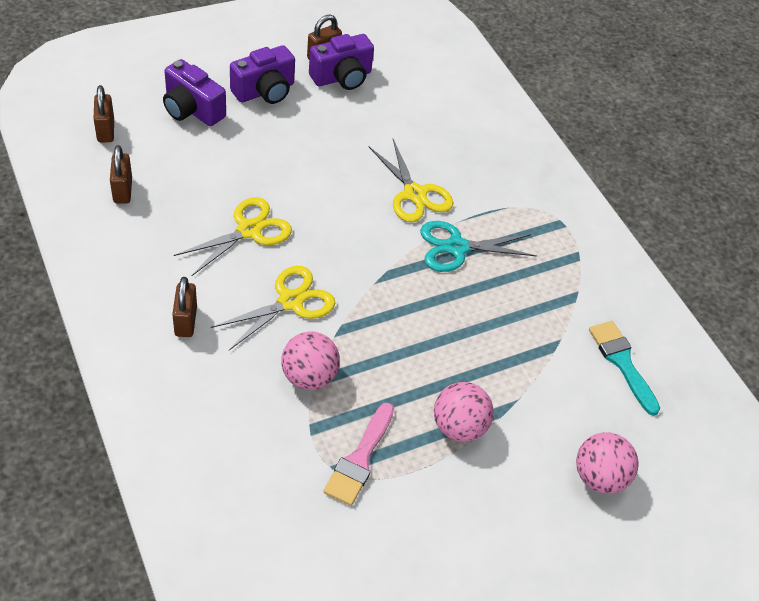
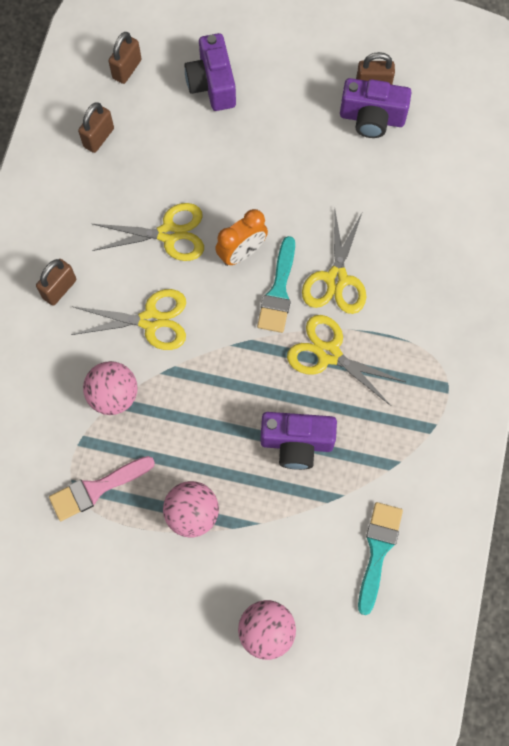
camera: 45 degrees right, 20 degrees up
purple camera [230,45,295,104] -> purple camera moved to [261,412,337,470]
turquoise scissors [420,221,537,272] -> yellow scissors [287,315,405,406]
none -> orange clock [215,209,268,266]
none -> turquoise brush [257,236,295,333]

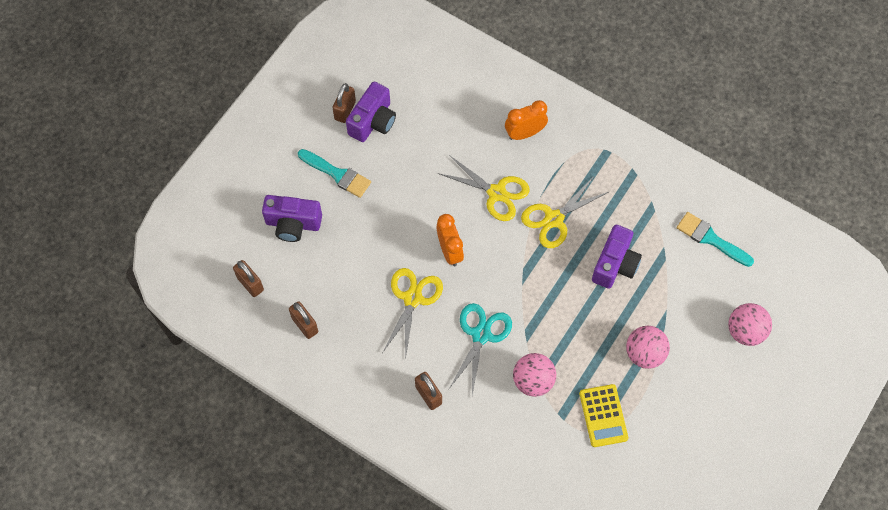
camera: 70 degrees left, 5 degrees down
pink brush [49,456,155,521] -> yellow calculator [579,384,628,447]
yellow scissors [71,289,186,350] -> turquoise scissors [449,303,512,395]
turquoise brush [257,236,295,333] -> turquoise brush moved to [298,149,371,198]
none -> orange clock [505,100,548,140]

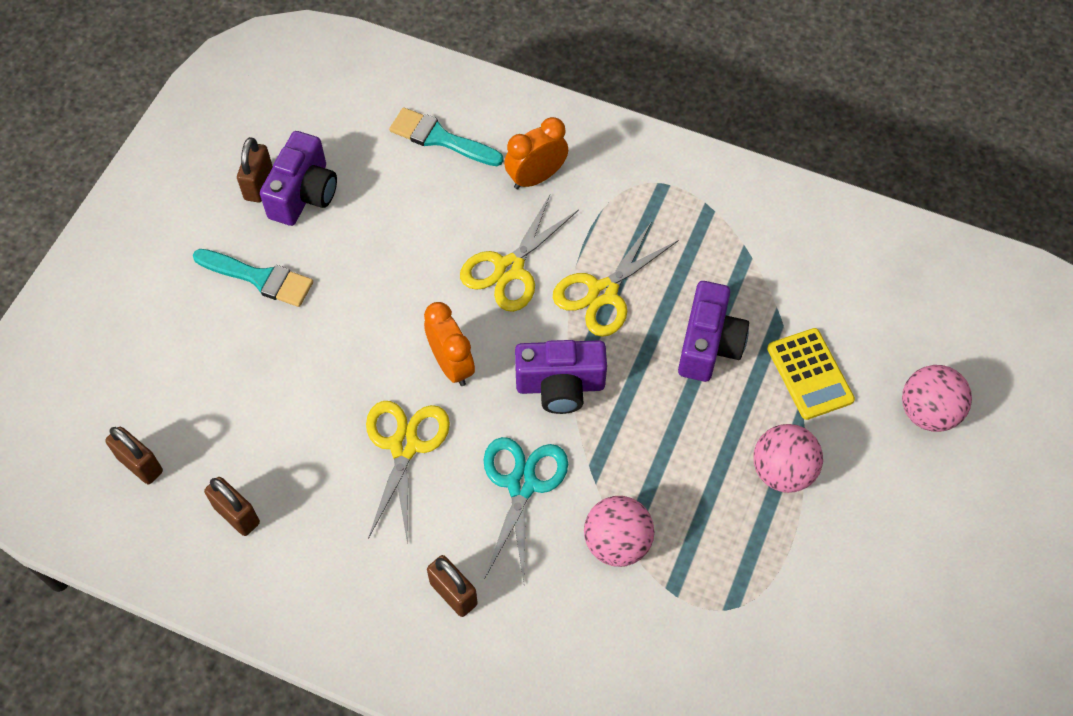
camera: 10 degrees left, 5 degrees down
purple camera [262,195,322,242] -> purple camera moved to [515,340,607,414]
yellow scissors [438,155,530,221] -> yellow scissors turned 105 degrees clockwise [460,195,579,312]
yellow calculator [579,384,628,447] -> yellow calculator moved to [767,328,855,420]
turquoise brush [677,212,754,267] -> turquoise brush moved to [389,107,504,166]

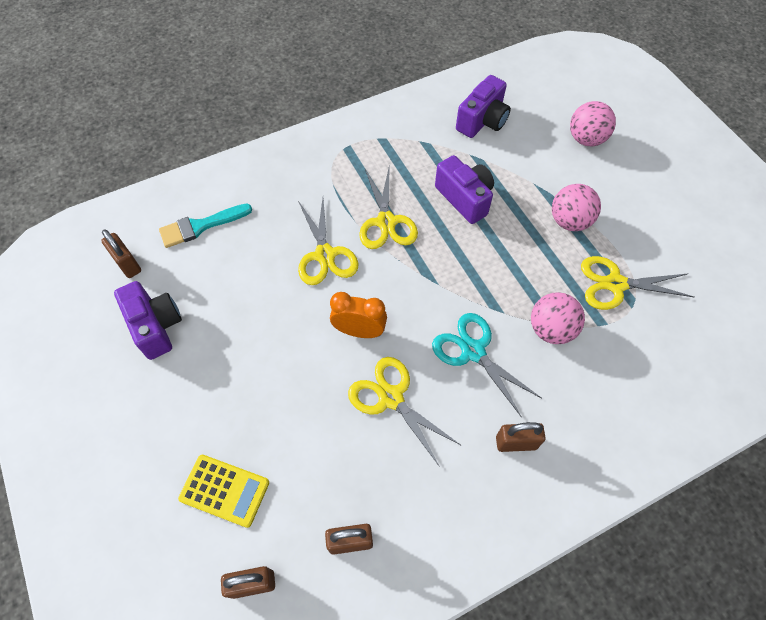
camera: 50 degrees left, 0 degrees up
turquoise brush [193,249,313,307] -> none
brown padlock [237,137,273,202] -> brown padlock moved to [101,229,141,278]
orange clock [504,117,568,189] -> none
purple camera [515,340,607,414] -> purple camera moved to [456,75,511,138]
yellow calculator [767,328,855,420] -> yellow calculator moved to [178,455,269,528]
none -> yellow scissors [581,256,694,310]

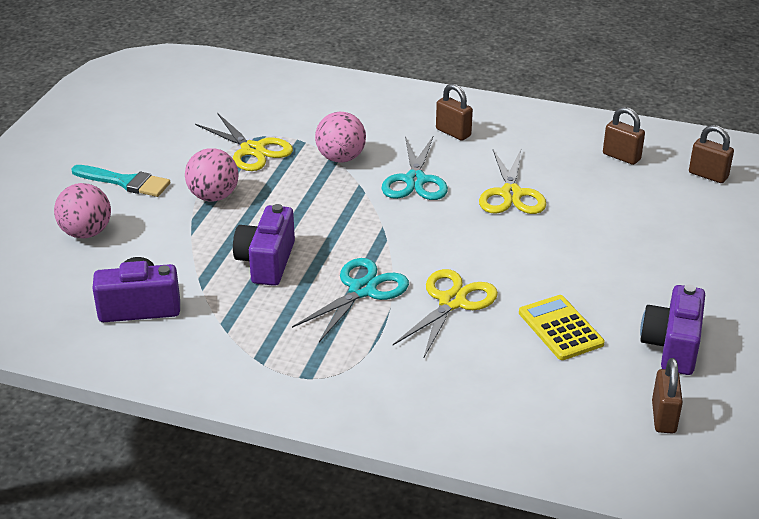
camera: 135 degrees left, 25 degrees down
turquoise brush [159,204,252,248] -> turquoise brush moved to [71,165,170,197]
yellow calculator [178,455,269,528] -> yellow calculator moved to [519,295,605,360]
orange clock [330,292,387,338] -> none
yellow scissors [359,168,418,249] -> turquoise scissors [292,258,409,342]

